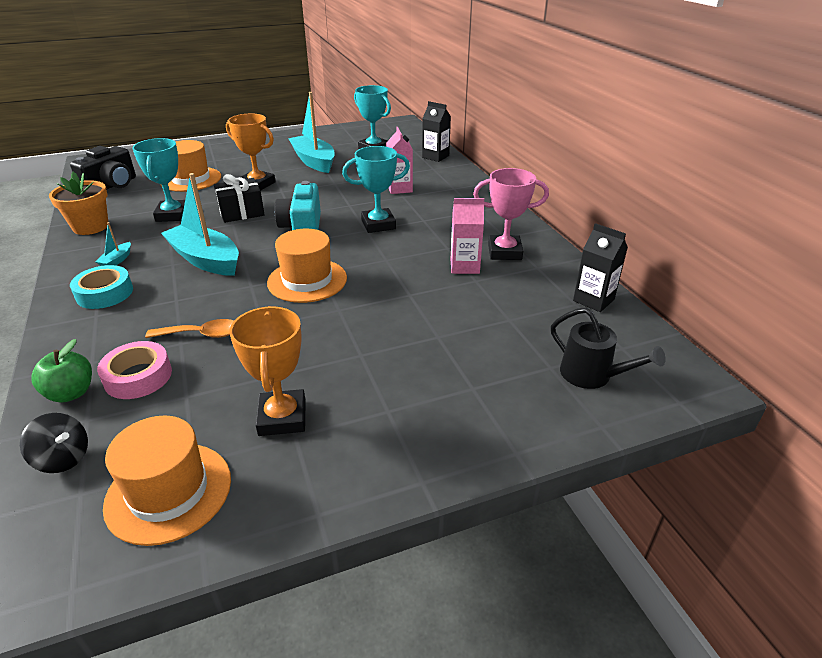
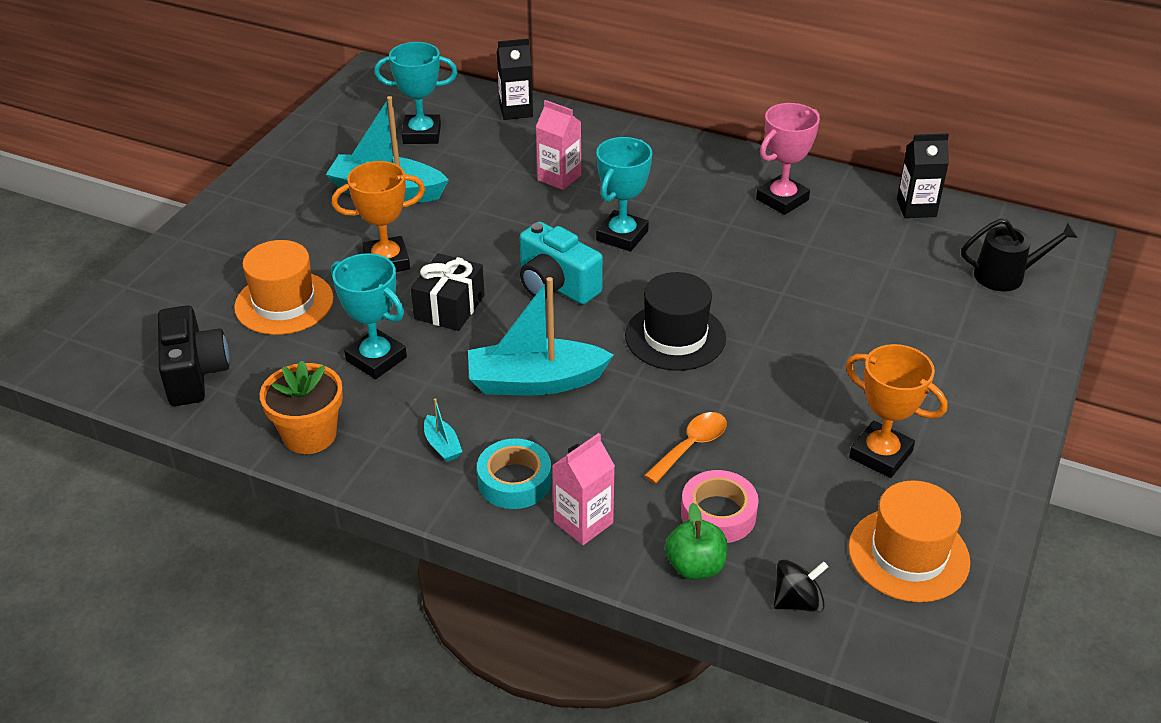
camera: 45 degrees left, 5 degrees up
orange hat [267,229,347,303] -> black hat [625,272,726,371]
pink carton [451,198,484,274] -> pink carton moved to [552,433,615,545]

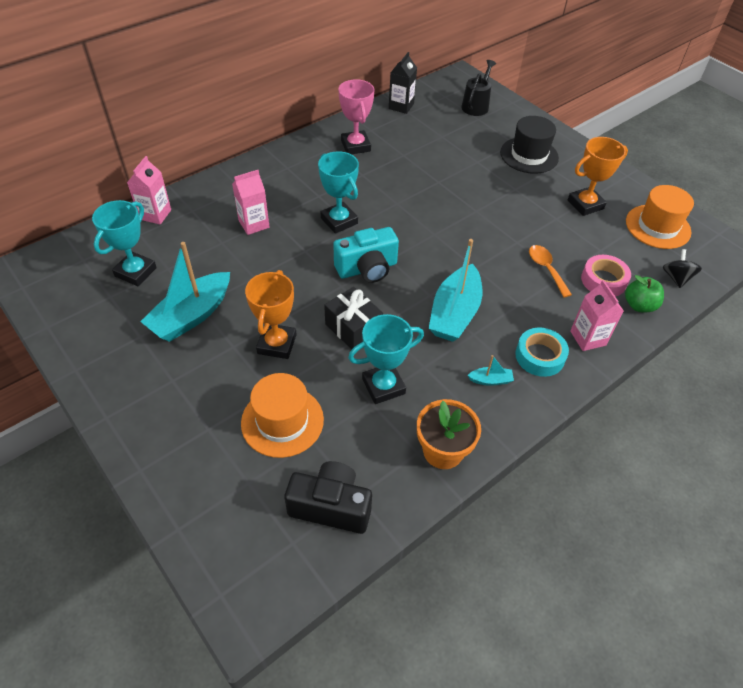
camera: 65 degrees left, 10 degrees up
black carton [497,38,533,120] -> pink carton [127,156,171,225]
black hat [625,272,726,371] -> black hat moved to [500,116,559,174]

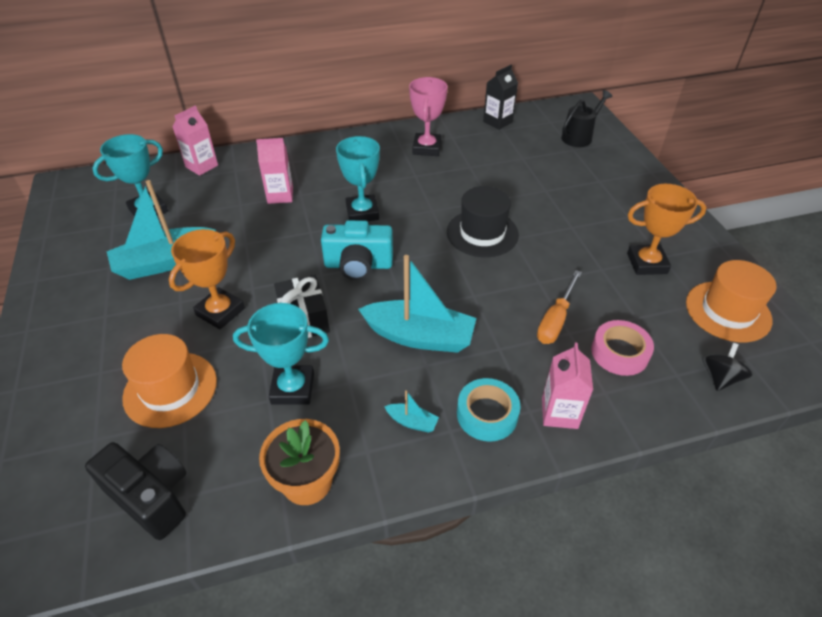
camera: 25 degrees right, 5 degrees down
turquoise boat [429,239,482,342] -> turquoise boat turned 120 degrees counterclockwise [358,255,476,353]
black hat [500,116,559,174] -> black hat moved to [447,186,519,257]
orange spoon [529,245,572,297] -> orange screwdriver [537,270,581,344]
green apple [625,275,664,312] -> none

